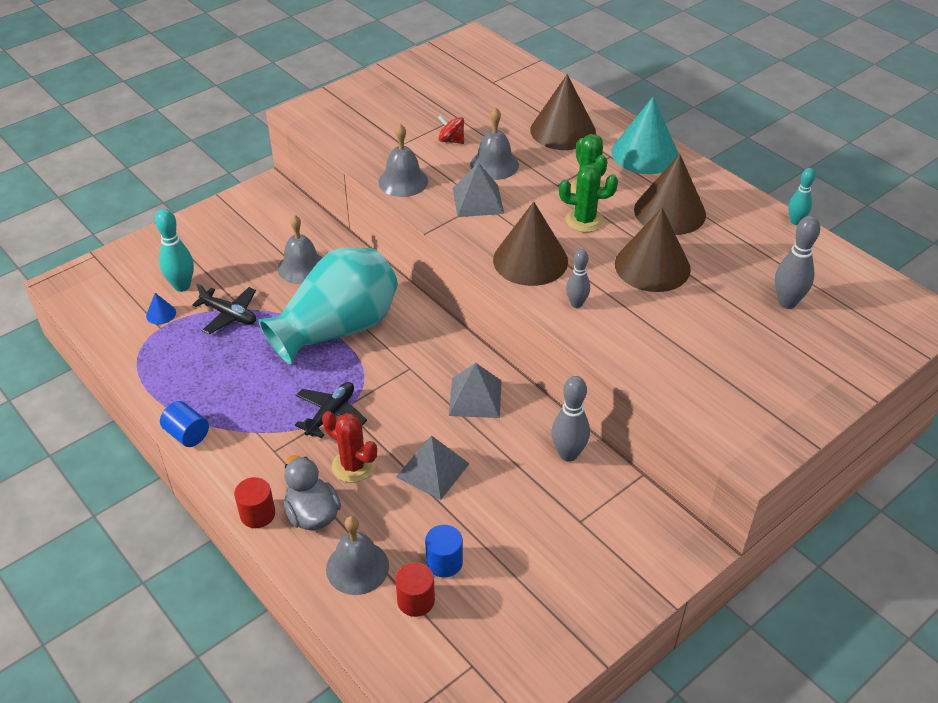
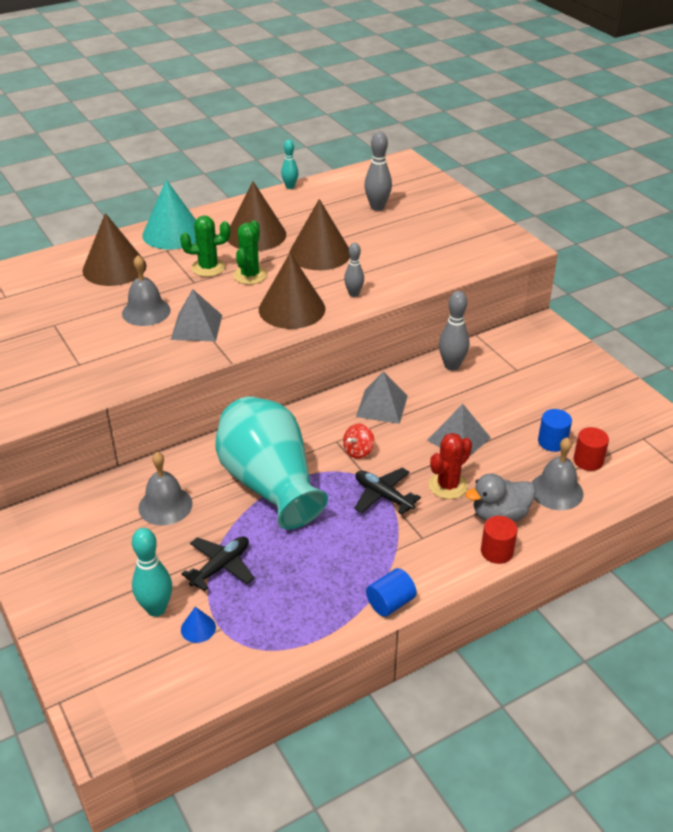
camera: 80 degrees left, 5 degrees down
grey bell [379,124,428,197] -> none
red spinning top [438,115,464,144] -> red spinning top moved to [343,424,374,459]

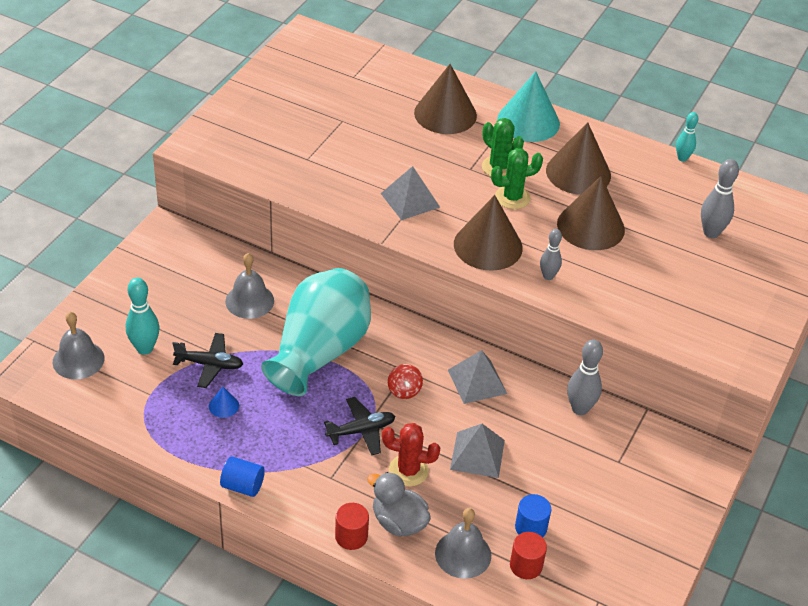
camera: 55 degrees right, 5 degrees up
grey bell [122,255,171,326] -> grey bell moved to [53,312,104,379]
blue cone [181,607,216,643] -> blue cone moved to [209,387,239,418]
red spinning top [343,424,374,459] -> red spinning top turned 105 degrees counterclockwise [388,364,423,399]
black plane [354,468,421,515] -> black plane turned 60 degrees clockwise [324,397,395,455]

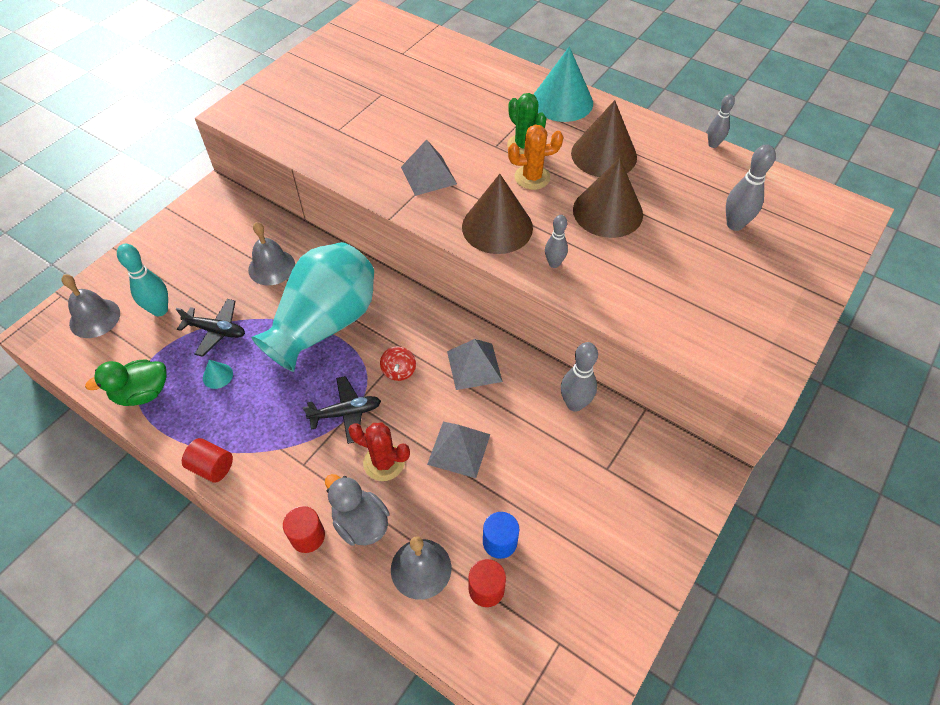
camera: 10 degrees right, 10 degrees up
blue cone [209,387,239,418] -> turquoise cone [203,360,233,389]
blue cylinder [220,456,265,497] -> red cylinder [182,438,233,483]
brown cone [414,64,477,134] -> none
green cactus [491,148,543,209] -> orange cactus [508,125,563,190]
turquoise bowling pin [676,112,698,162] -> grey bowling pin [708,94,735,148]
none -> green duck [85,359,166,406]

